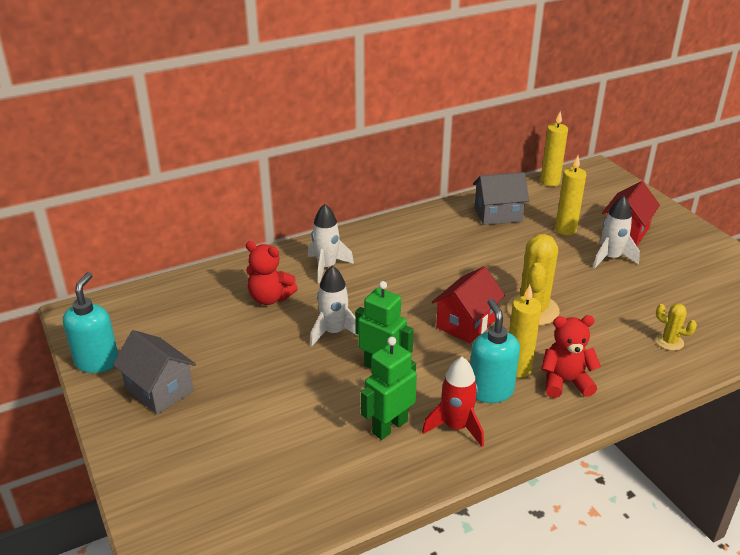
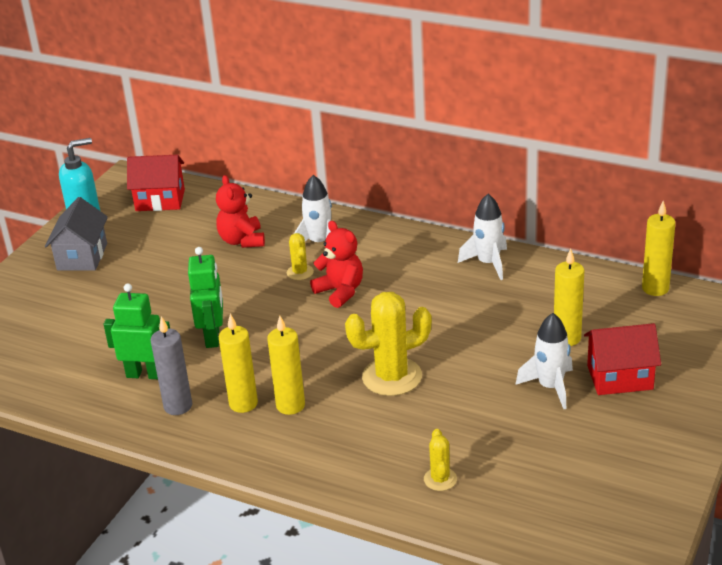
camera: 55 degrees right, 0 degrees up
white rocket [310,266,358,347] -> white rocket moved to [458,194,507,280]
red rocket [422,357,484,447] -> grey candle [150,316,192,415]
red house [432,266,505,344] -> red house moved to [127,155,185,211]
turquoise soap dispenser [470,299,520,403] -> yellow candle [219,314,258,413]
grey house [473,172,529,225] -> none
red teddy bear [541,315,601,398] -> red teddy bear moved to [310,221,363,308]
none -> yellow cactus [287,233,314,280]

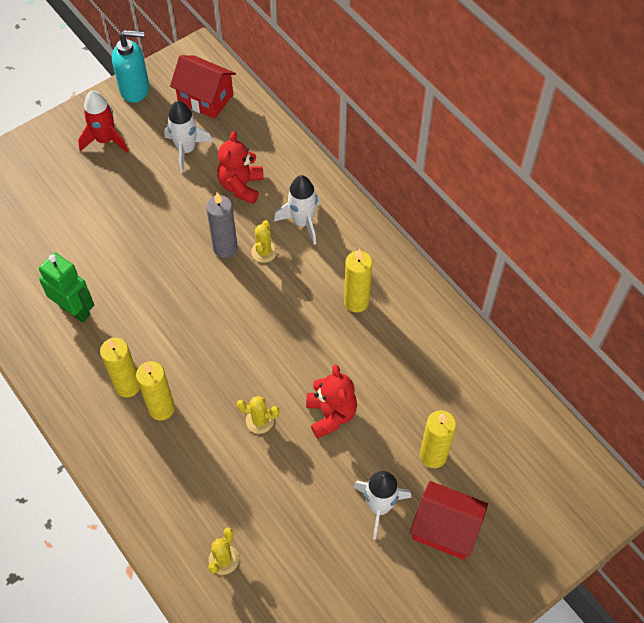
camera: 25 degrees right, 25 degrees up
grey house [45,197,108,271] -> red rocket [78,91,128,153]
grey candle [150,316,192,415] -> grey candle moved to [206,192,238,258]
green robot [188,247,223,348] -> none
red teddy bear [310,221,363,308] -> red teddy bear moved to [306,365,357,439]
yellow cactus [345,292,432,396] -> yellow cactus [237,396,280,434], size x0.50
white rocket [458,194,507,280] -> white rocket moved to [164,101,213,173]
yellow candle [642,201,676,296] -> yellow candle moved to [344,249,372,312]

